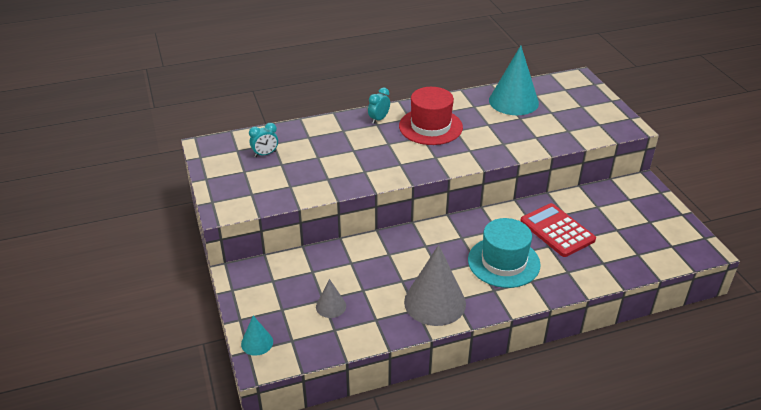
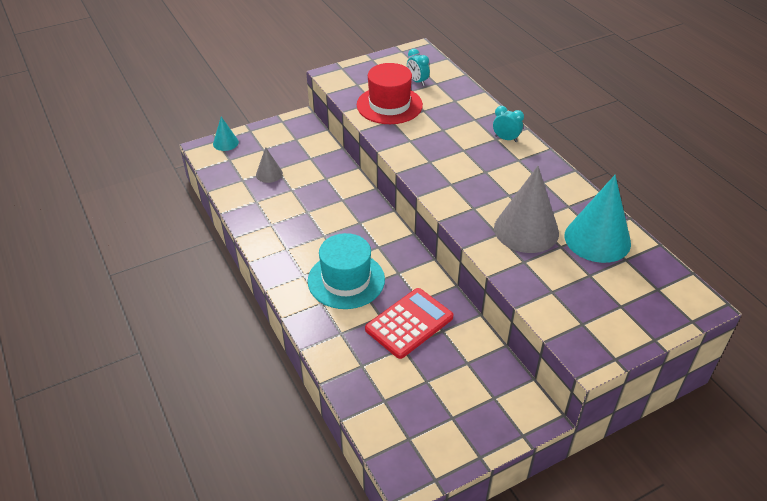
camera: 80 degrees right, 5 degrees up
red hat [399,87,463,145] -> red hat moved to [357,63,423,124]
grey cone [404,245,466,326] -> grey cone moved to [494,166,559,253]

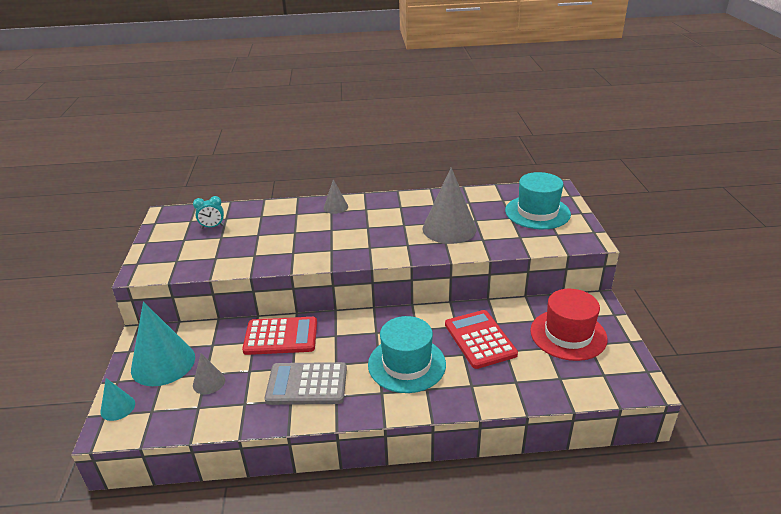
camera: 65 degrees left, 10 degrees down
red hat [357,63,423,124] -> red hat moved to [530,289,608,361]
turquoise clock [493,106,524,142] -> grey cone [323,179,348,214]
turquoise cone [565,175,631,263] -> turquoise cone moved to [131,302,195,386]
none -> red calculator [242,317,317,355]
none -> grey calculator [265,362,347,405]
none -> turquoise hat [505,172,571,229]

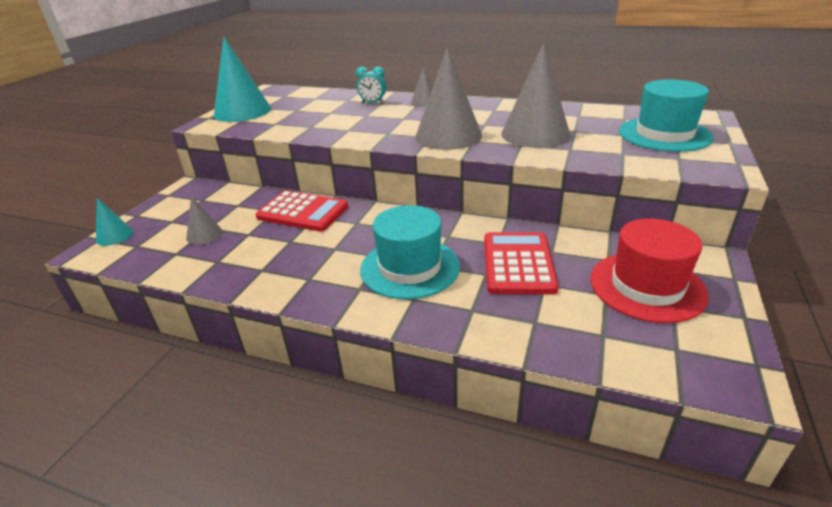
camera: 25 degrees right, 0 degrees up
turquoise cone [131,302,195,386] -> turquoise cone moved to [214,36,271,122]
turquoise clock [193,196,224,229] -> turquoise clock moved to [356,67,386,104]
grey calculator [265,362,347,405] -> none
none -> grey cone [415,47,482,150]

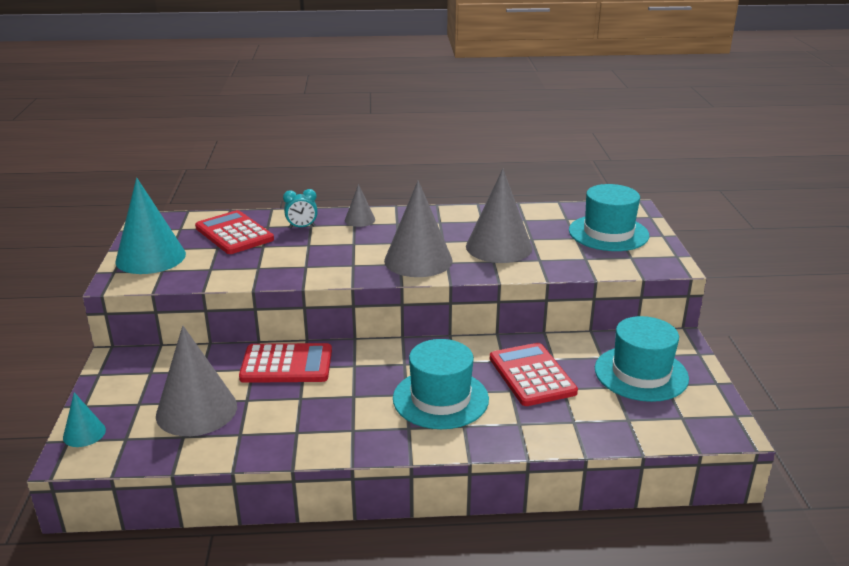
camera: 25 degrees left, 5 degrees down
grey cone [186,196,223,245] -> grey cone [156,326,237,436], size x2.03
red hat [590,218,709,323] -> turquoise hat [595,316,689,402]
none -> red calculator [195,210,274,254]

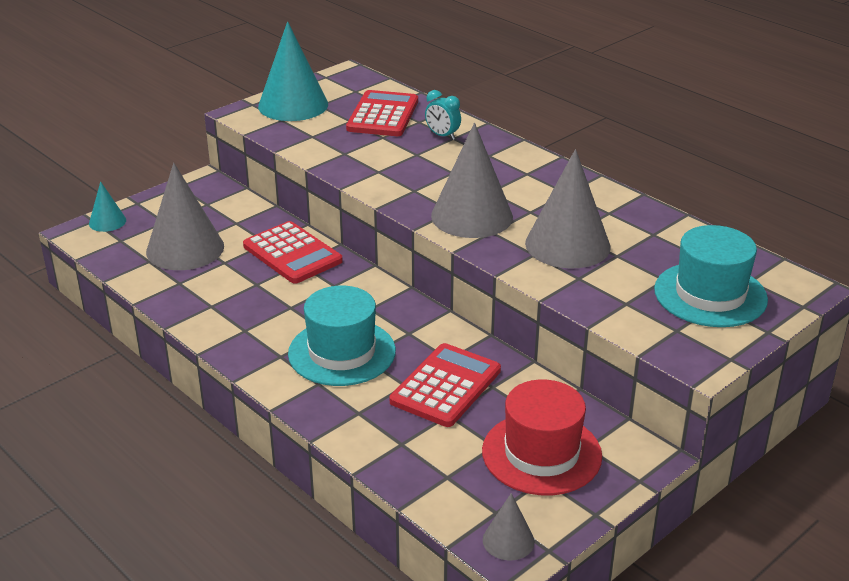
camera: 50 degrees right, 5 degrees up
grey cone [345,184,375,227] -> grey cone moved to [483,493,535,560]
turquoise hat [595,316,689,402] -> red hat [482,380,602,495]

